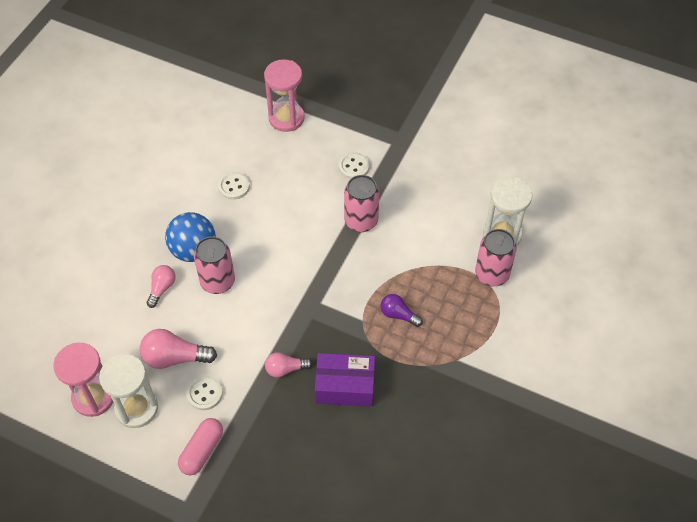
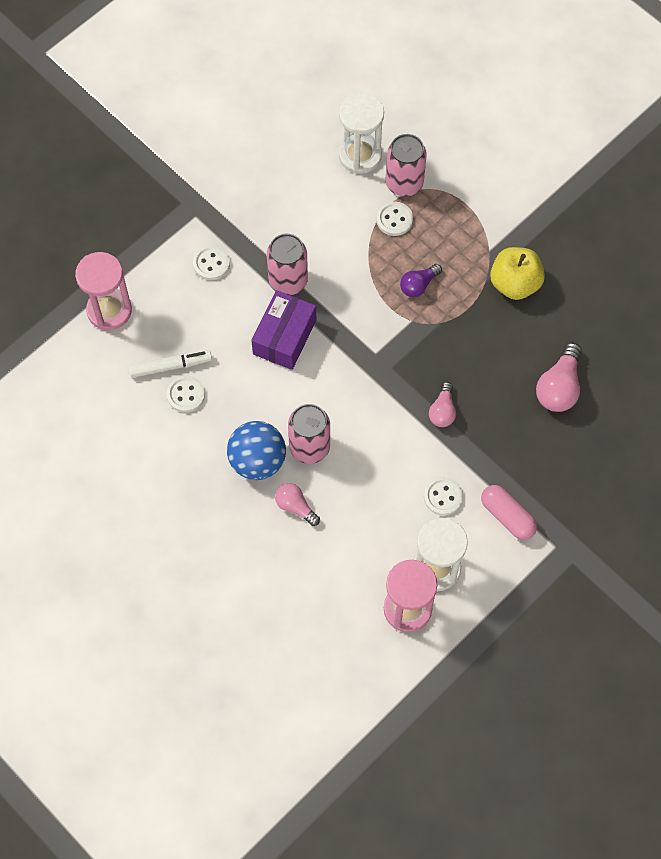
camera: 70 degrees left, 10 degrees up
pink light bulb [140,329,217,369] -> pink light bulb moved to [536,342,582,412]
purple box [315,353,375,407] -> purple box moved to [251,290,316,370]
none -> white marker [129,350,212,378]
none -> white button [377,202,413,236]
none -> yellow apple [490,247,545,300]

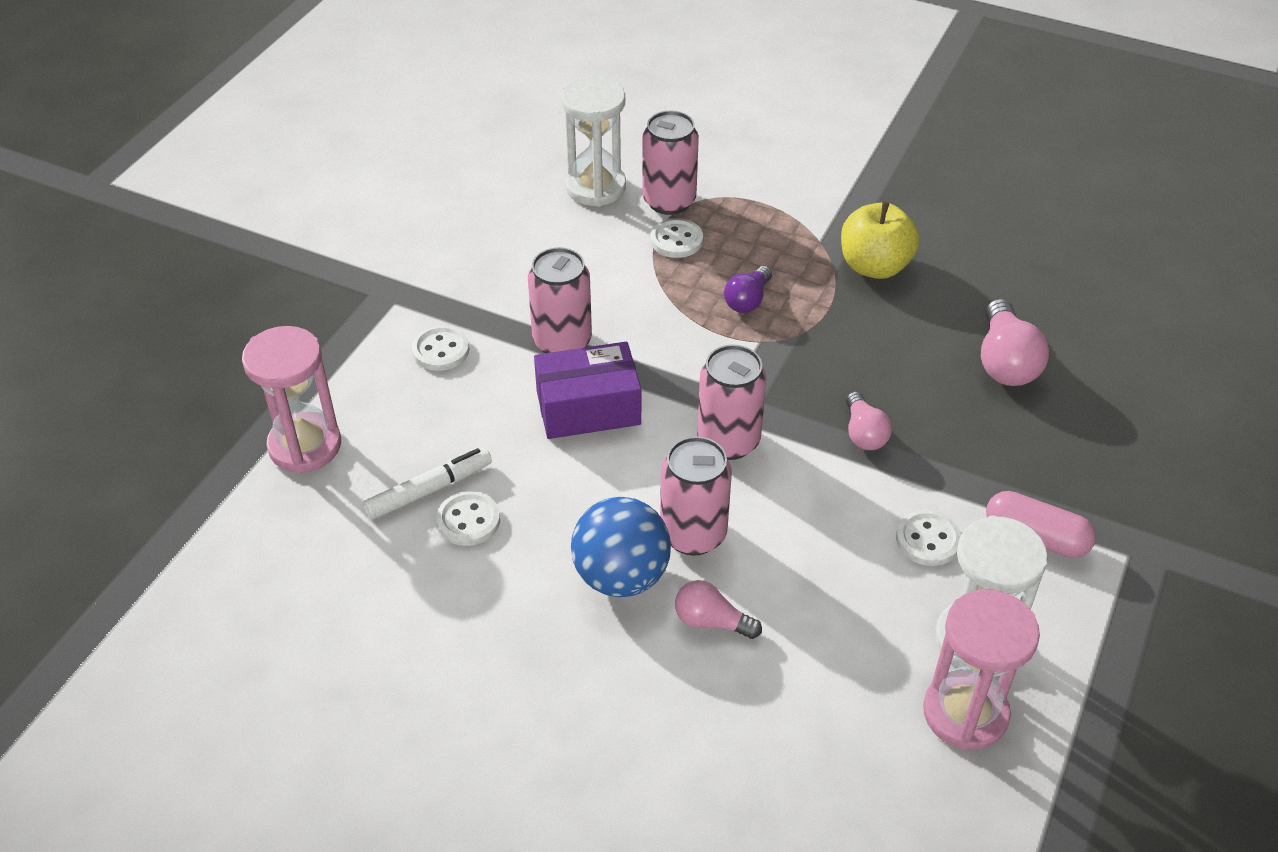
camera: 20 degrees left, 20 degrees down
purple box [251,290,316,370] -> purple box turned 75 degrees clockwise [534,342,641,439]
none -> pink can [697,345,767,460]

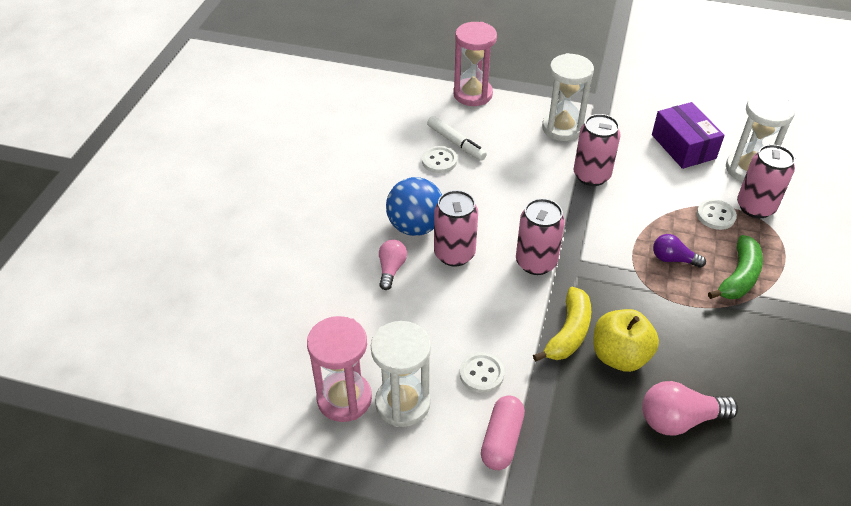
camera: 80 degrees right, 0 degrees up
white button [412,326,469,371] -> white hourglass [542,53,594,141]
purple box [534,342,641,439] -> purple box moved to [652,102,725,169]
yellow apple [841,201,920,279] -> yellow apple moved to [593,309,659,372]
pink light bulb [846,391,892,450] -> yellow banana [533,287,591,362]
none -> green banana [708,235,763,299]

